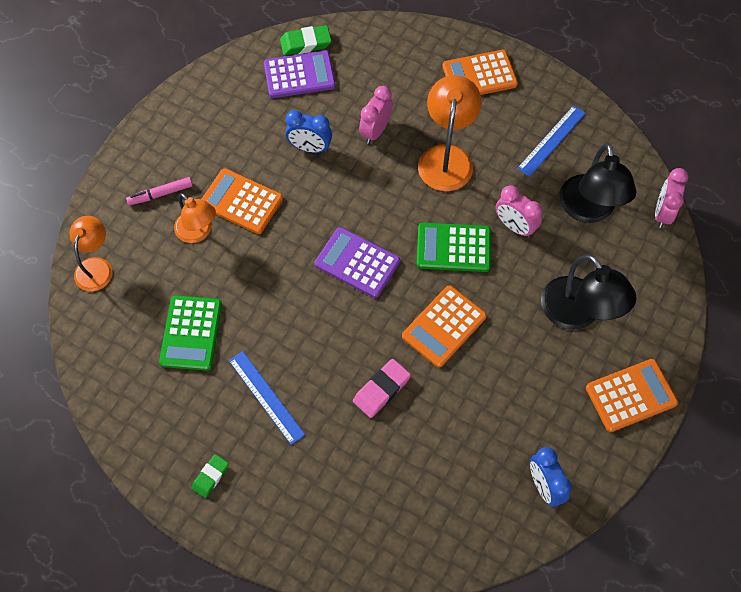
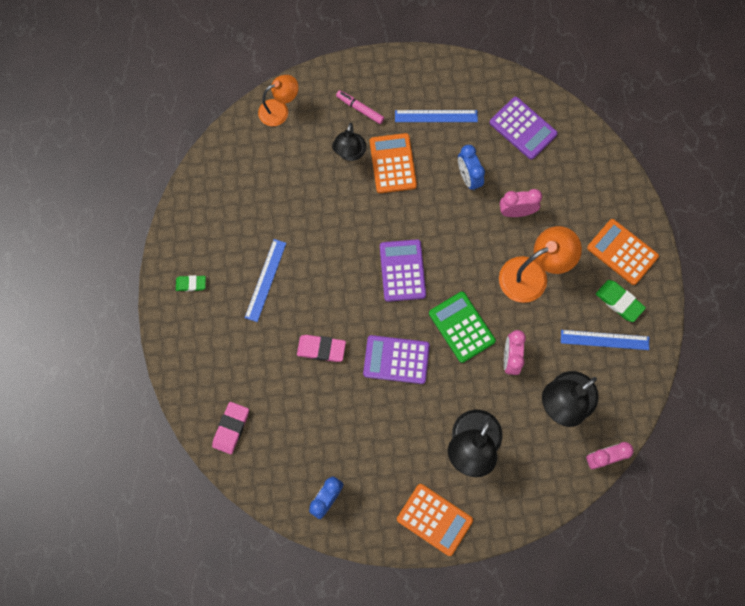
camera: 55 degrees right, 10 degrees up
green calculator [159,296,222,371] -> none
orange lamp [174,193,216,243] -> black lamp [332,123,366,161]
green eraser [280,25,332,56] -> green eraser moved to [596,280,646,322]
orange calculator [402,285,487,368] -> purple calculator [363,335,430,384]
none -> pink eraser [212,402,249,454]
none -> blue ruler [395,110,478,122]

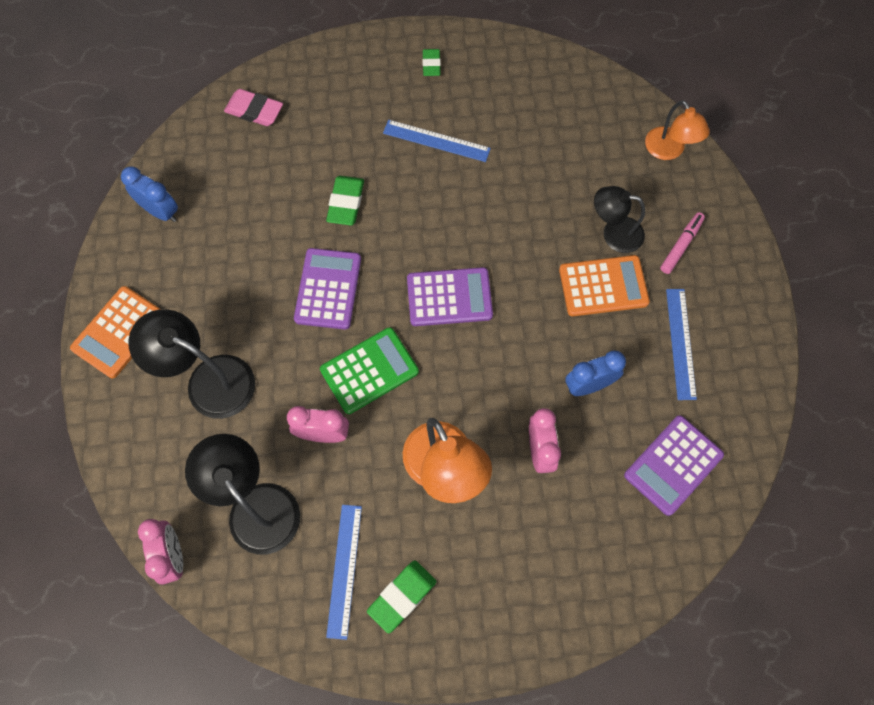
camera: 90 degrees right, 5 degrees down
pink eraser [297,335,346,362] -> green eraser [326,176,364,225]
orange calculator [587,219,659,285] -> none

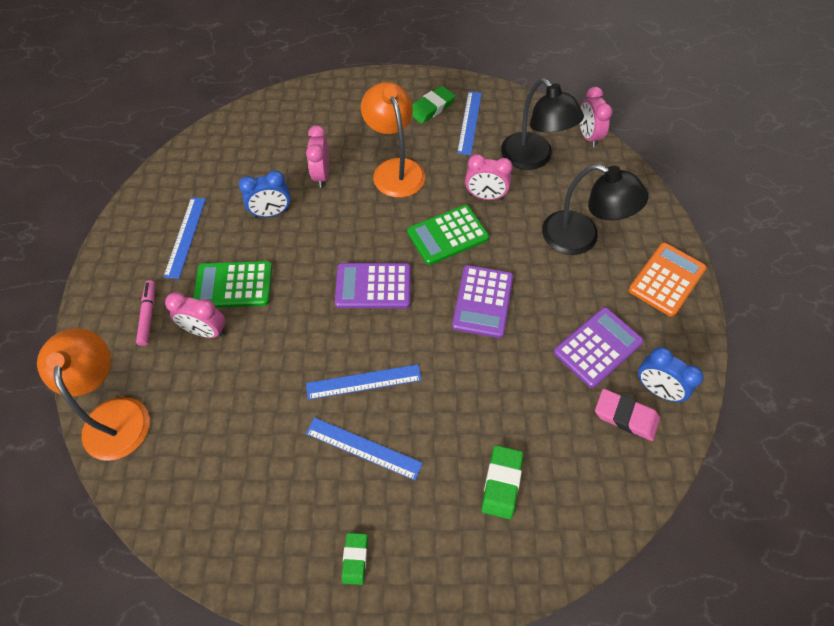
camera: 175 degrees left, 10 degrees down
pink eraser [224,89,283,126] -> pink eraser moved to [595,389,660,441]
green eraser [326,176,364,225] -> green eraser moved to [482,445,523,519]
orange calculator [559,255,650,316] -> green calculator [193,261,272,308]
black lamp [594,186,645,253] -> pink clock [165,292,225,338]
purple calculator [624,415,724,516] -> purple calculator moved to [553,307,644,388]
orange lamp [645,100,710,160] -> orange lamp [37,328,150,461], size x1.53
pink marker [660,212,705,274] -> pink marker turned 135 degrees clockwise [136,280,155,346]
none -> blue ruler [306,364,422,400]

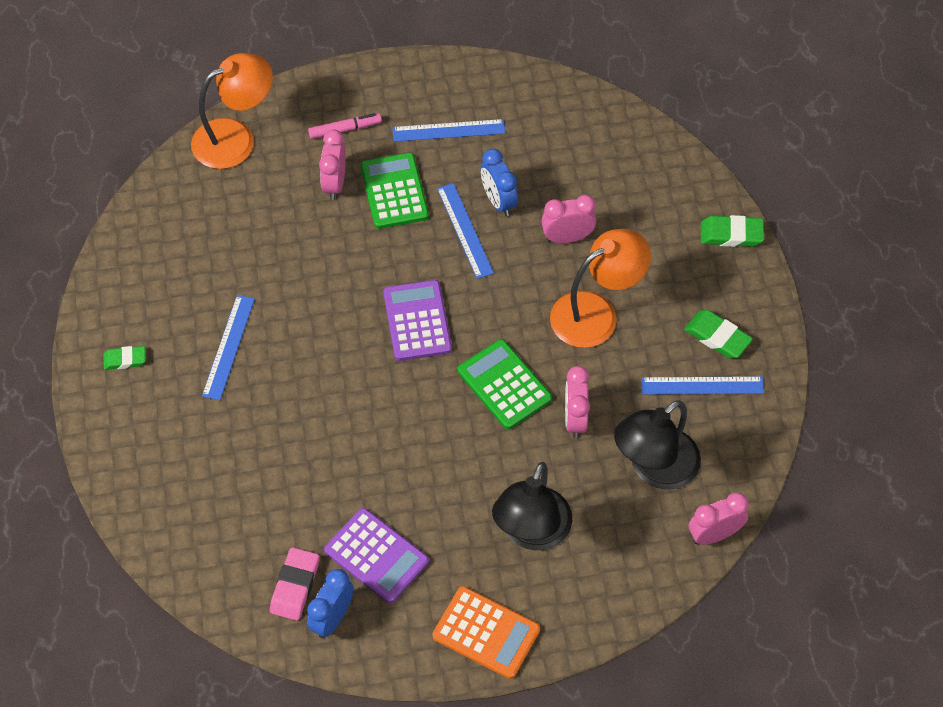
camera: 80 degrees right, 0 degrees up
blue ruler [306,364,422,400] -> blue ruler moved to [437,183,494,279]
purple calculator [452,265,513,338] -> none
green eraser [482,445,523,519] -> green eraser moved to [701,215,764,247]

